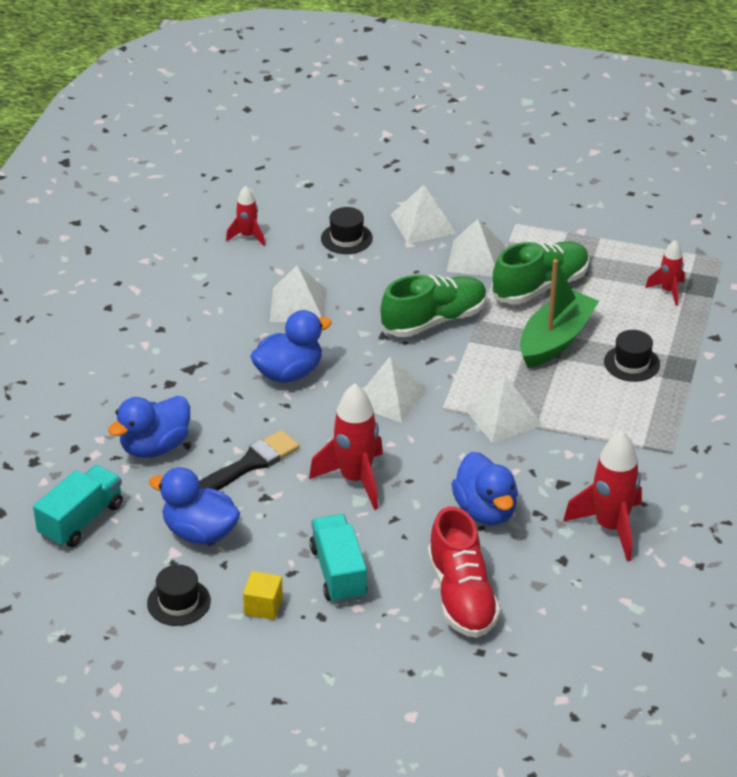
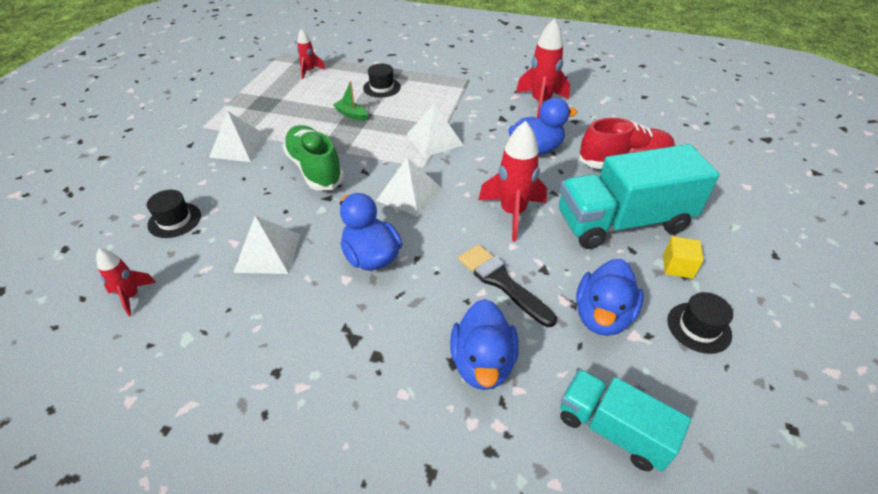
camera: 90 degrees left, 5 degrees up
blue duck [108,396,190,458] -> blue duck turned 45 degrees clockwise [450,299,519,390]
turquoise truck [309,514,367,604] -> turquoise truck [559,144,720,249], size x1.70
white pyramid [390,185,457,244] -> none
green shoe [491,241,589,304] -> none
green boat [520,259,599,368] -> green boat [333,81,368,121], size x0.48

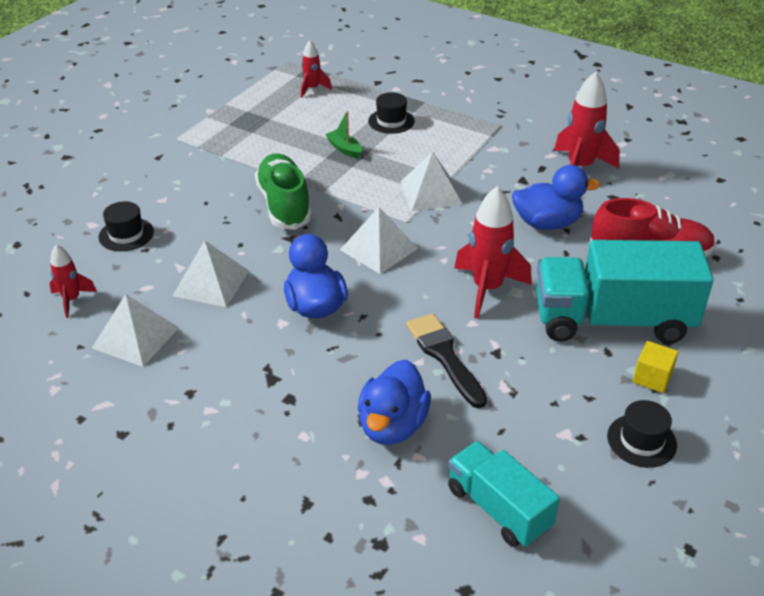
camera: 15 degrees right, 5 degrees down
white pyramid [209,111,268,162] -> white pyramid moved to [92,294,179,367]
blue duck [576,259,644,336] -> none

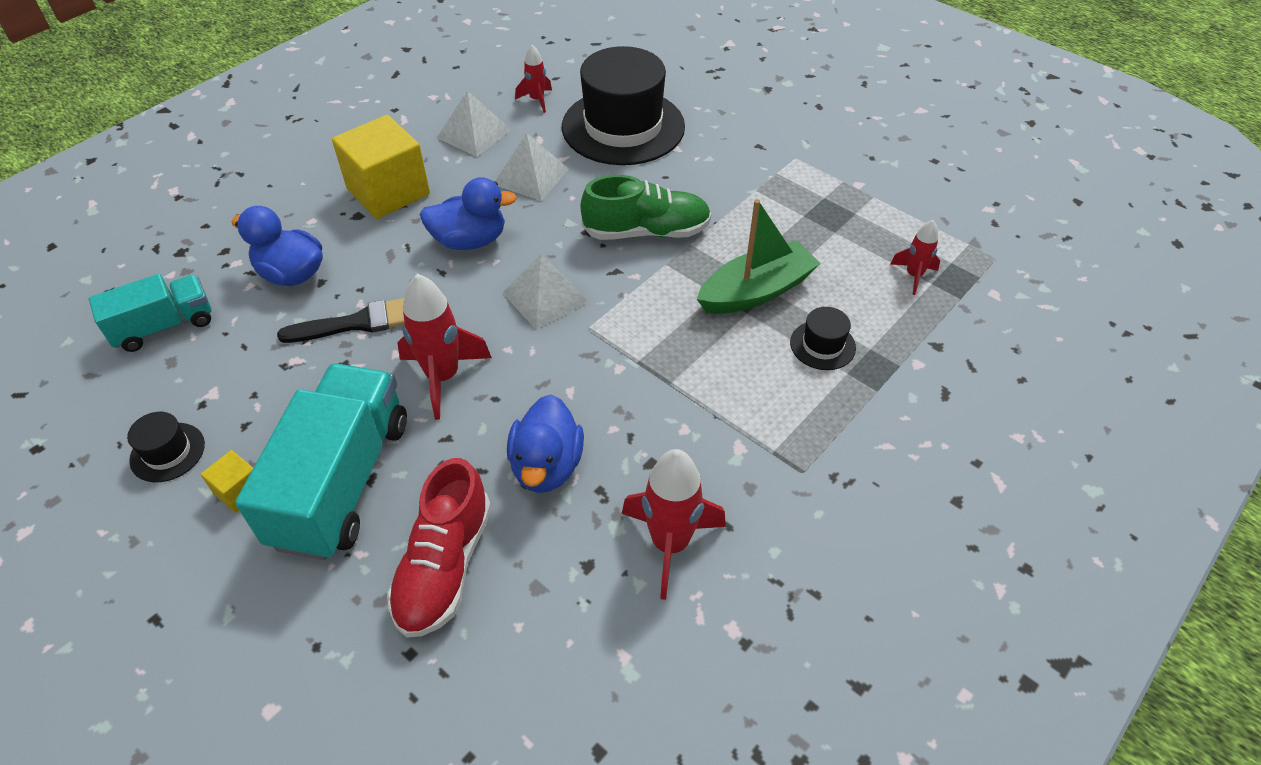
camera: 100 degrees right, 10 degrees up
black hat [99,201,154,251] -> black hat [562,46,685,165], size x2.36
green boat [325,111,362,159] -> green boat [697,199,821,314], size x2.09
white pyramid [400,152,463,211] -> none
none -> yellow cube [332,115,430,219]

